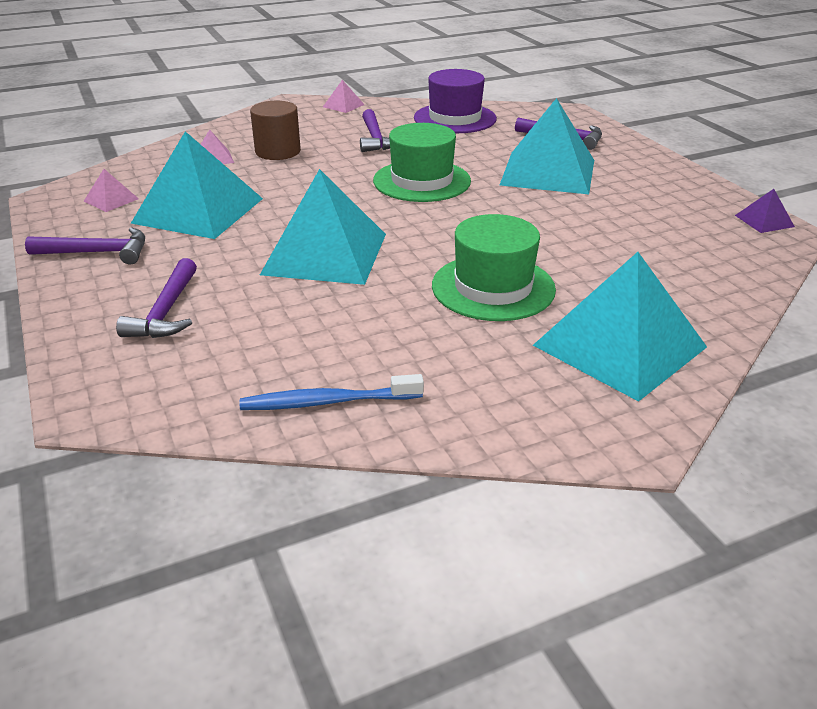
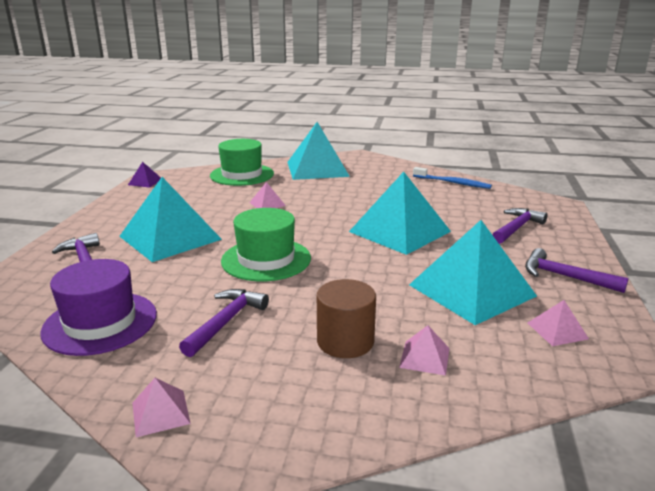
camera: 145 degrees left, 10 degrees down
green hat [432,214,556,321] -> green hat moved to [210,139,274,186]
none -> pink pyramid [249,182,286,208]

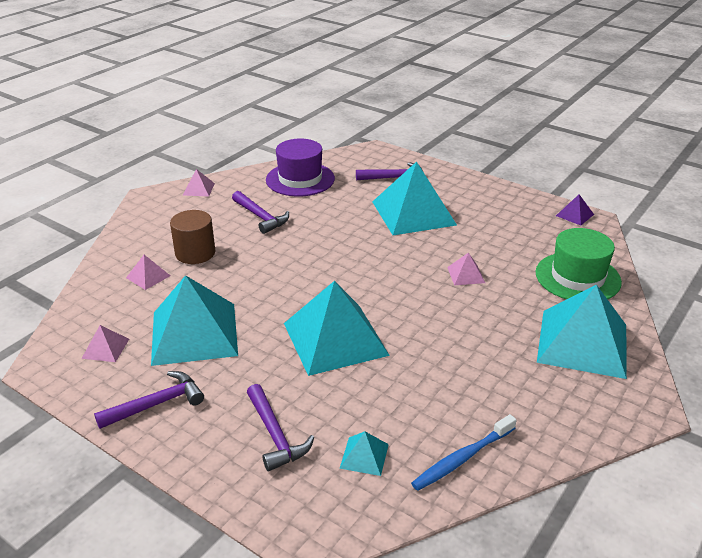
camera: 115 degrees right, 10 degrees up
green hat [221,208,311,281] -> none
none -> turquoise pyramid [339,431,389,476]

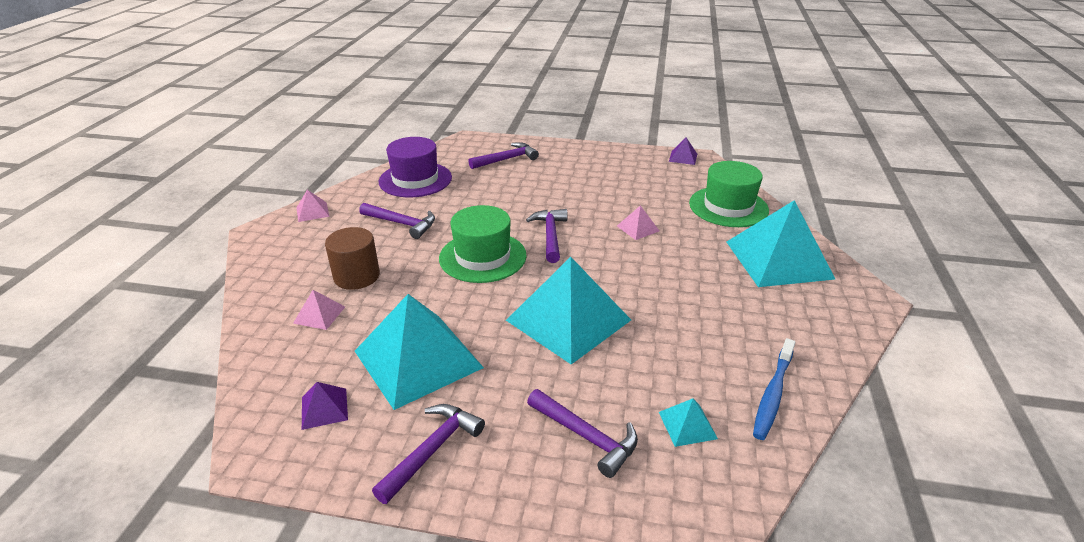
camera: 25 degrees left, 0 degrees up
pink pyramid [82,325,129,362] -> purple pyramid [302,382,348,430]
turquoise pyramid [372,161,457,235] -> none
none -> green hat [439,205,527,283]
none -> purple hammer [526,209,568,263]

